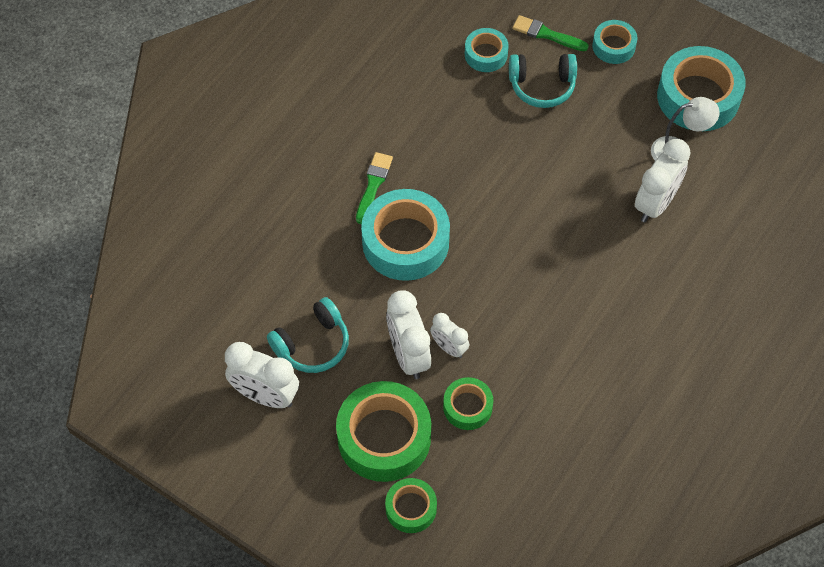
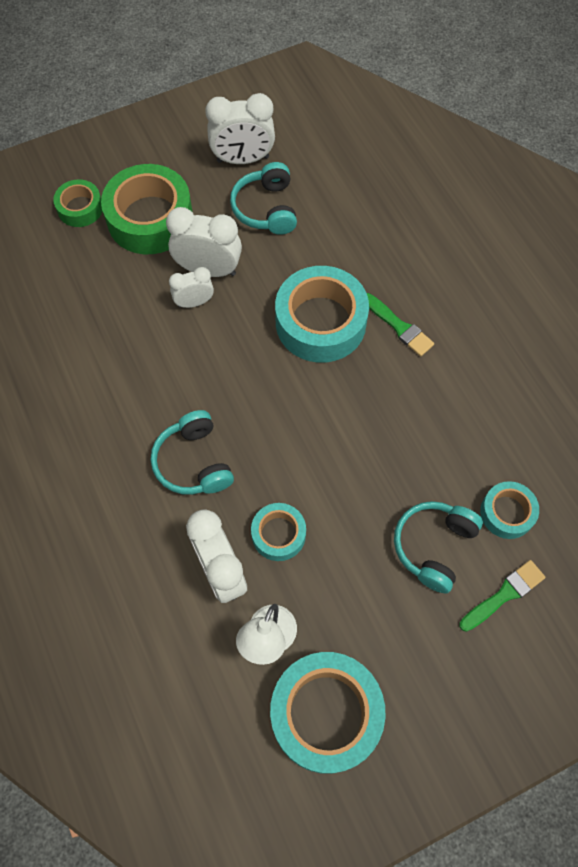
camera: 120 degrees right, 5 degrees up
white clock [225,342,299,408] -> white clock turned 150 degrees counterclockwise [205,93,275,164]
green tape [443,377,493,430] -> none
turquoise tape [592,20,638,64] -> turquoise tape moved to [251,503,306,561]
none -> turquoise headphones [151,410,234,495]

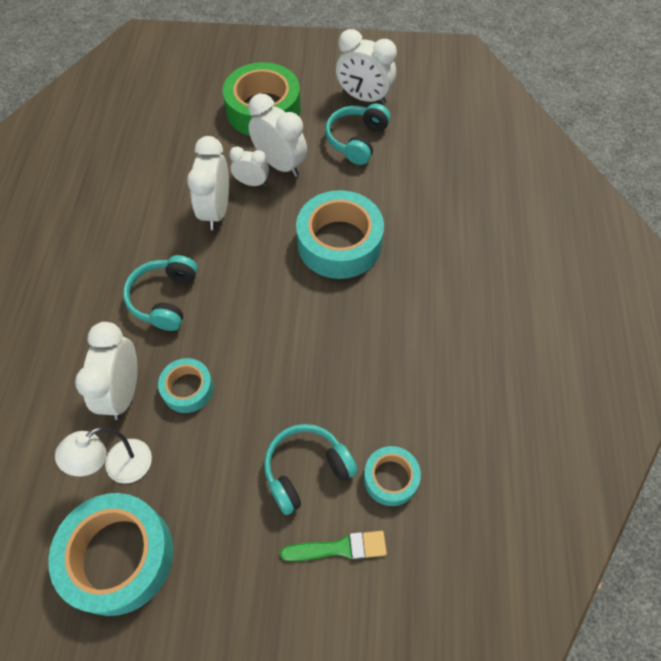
camera: 30 degrees right, 5 degrees down
green tape [53,179,103,227] -> none
green brush [367,293,434,357] -> none
none -> white clock [187,136,229,230]

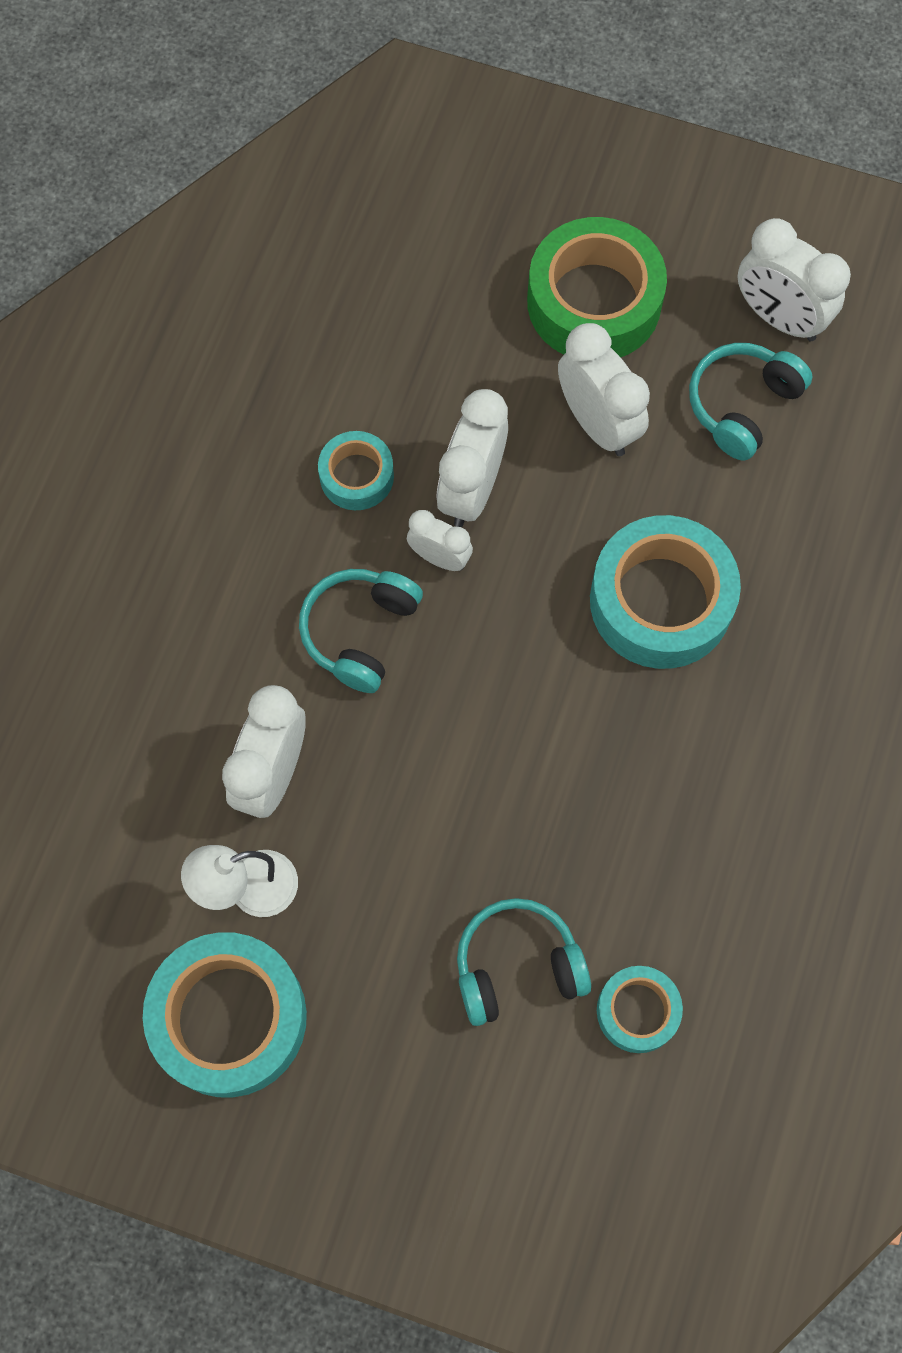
camera: 15 degrees right, 10 degrees up
turquoise tape [158,358,214,413] -> turquoise tape moved to [318,431,394,510]
white clock [229,146,269,186] -> white clock moved to [407,510,473,571]
green brush [280,531,387,561] -> none

